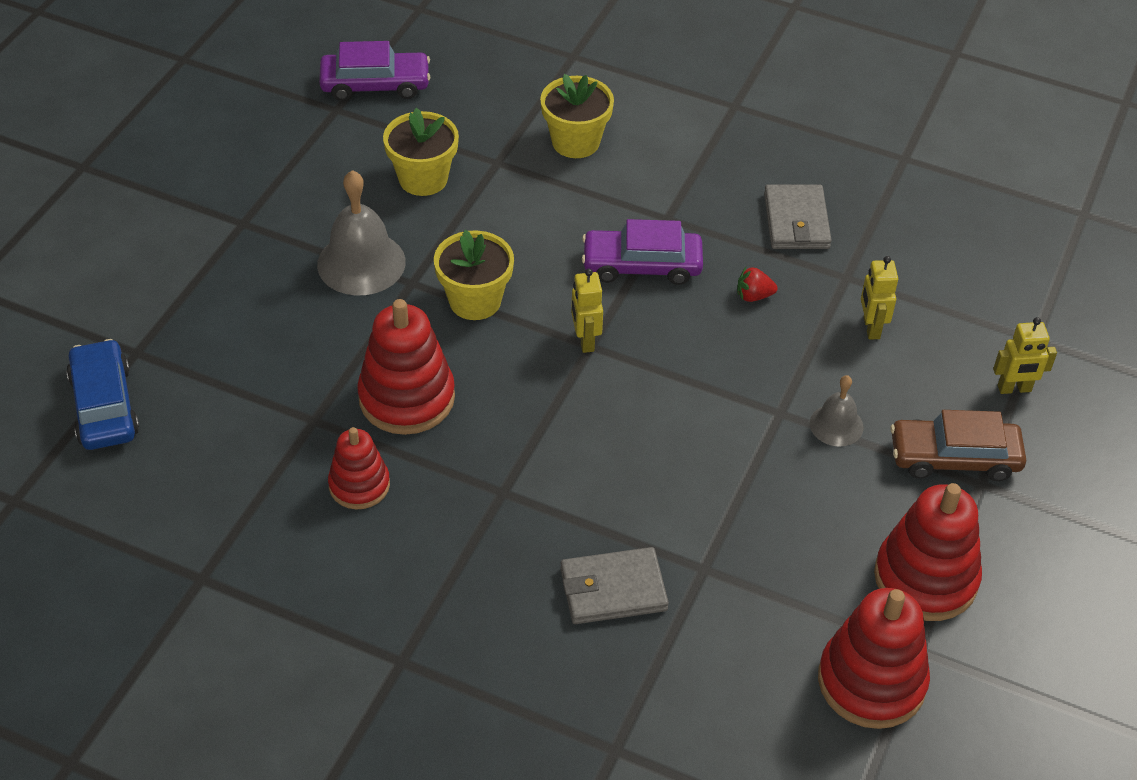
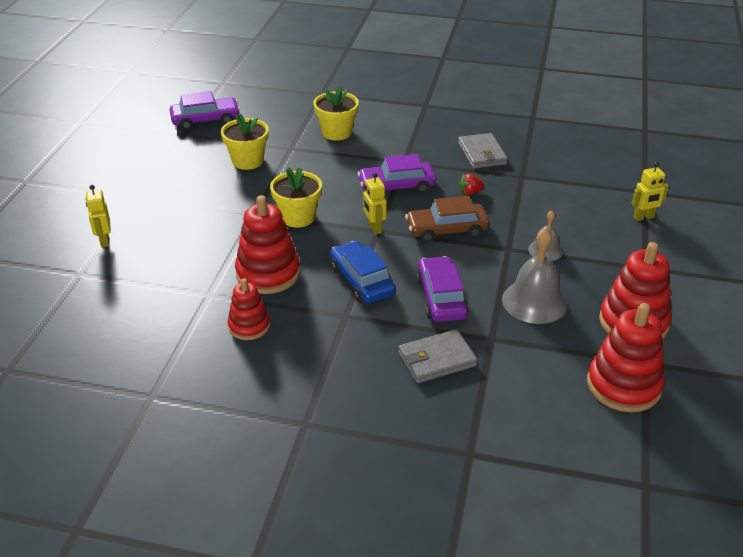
camera: 10 degrees left, 10 degrees down
blue car [66,339,139,450] -> blue car moved to [330,241,396,304]
grey bell [317,170,406,295] -> grey bell moved to [502,228,568,324]
yellow robot [861,256,898,340] -> yellow robot moved to [86,185,111,248]
brown car [890,410,1026,481] -> brown car moved to [405,196,489,243]
none -> purple car [416,256,469,322]

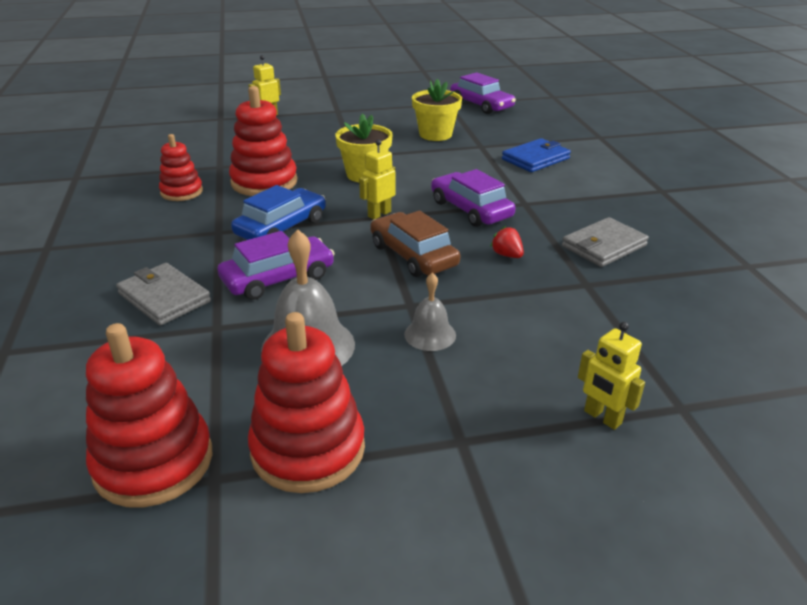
camera: 65 degrees right, 5 degrees down
yellow flower pot [313,86,359,141] -> blue wallet [502,138,571,172]

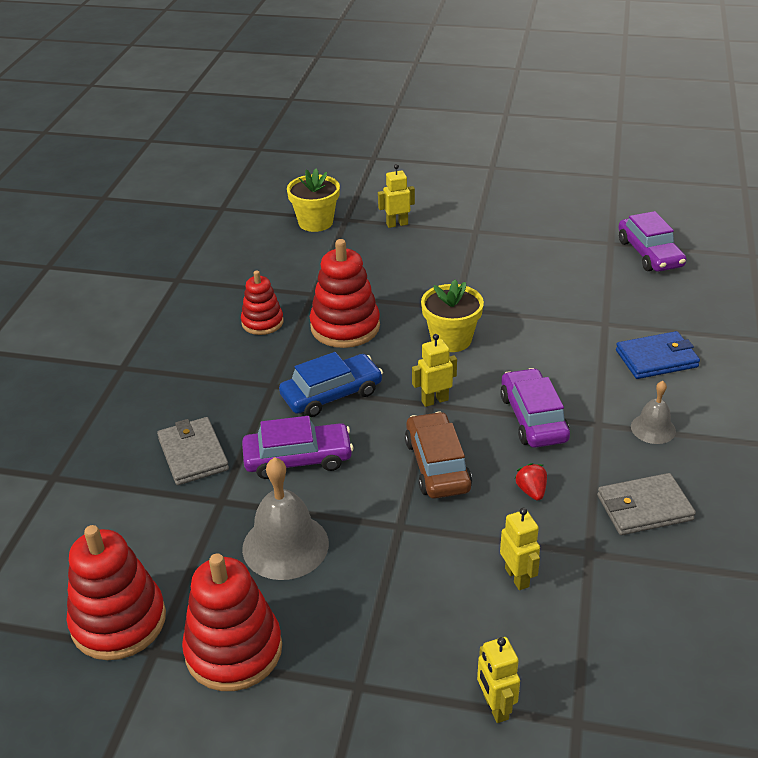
camera: 25 degrees right, 5 degrees up
grey bell [404,272,456,351] -> grey bell moved to [631,381,676,444]
yellow flower pot [412,79,462,141] -> yellow flower pot moved to [287,168,340,232]
none -> yellow robot [500,508,540,590]

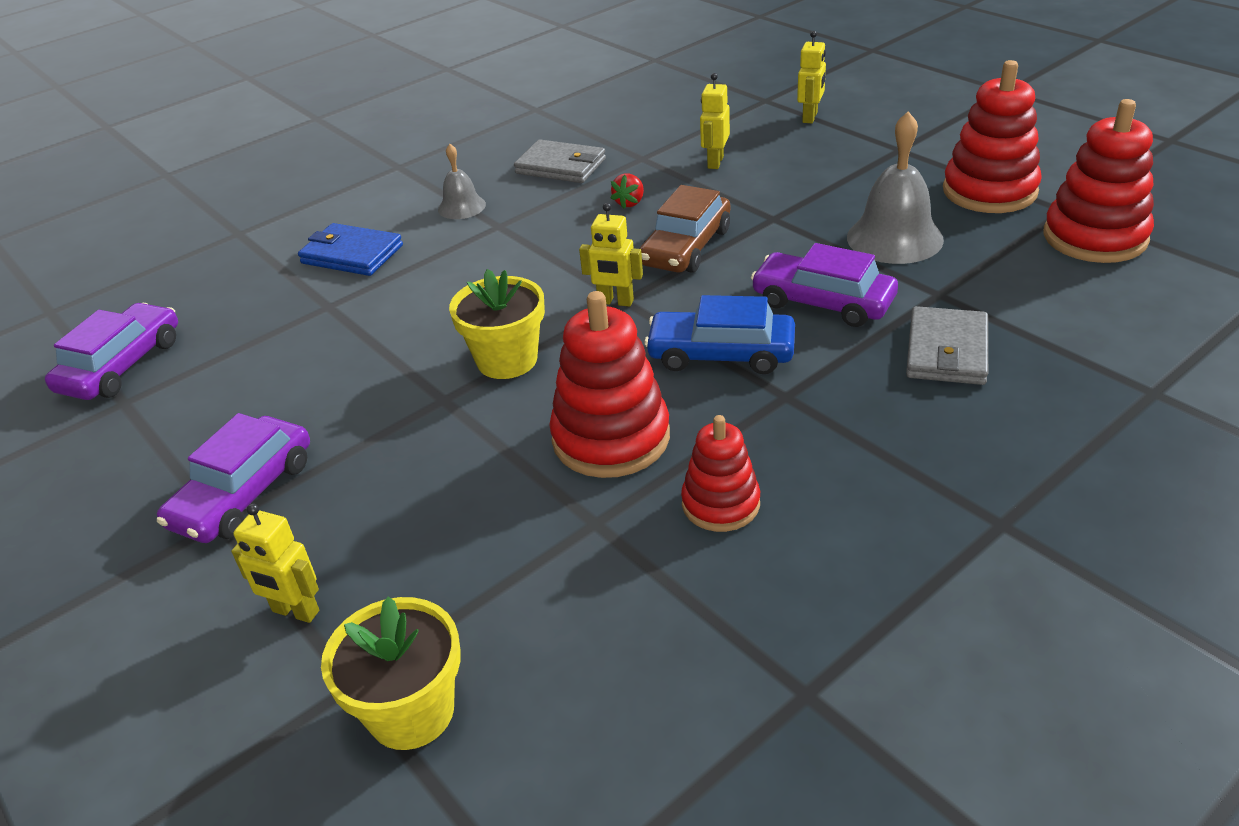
camera: 140 degrees left, 0 degrees up
purple car [500,368,570,448] -> purple car moved to [157,413,310,543]

